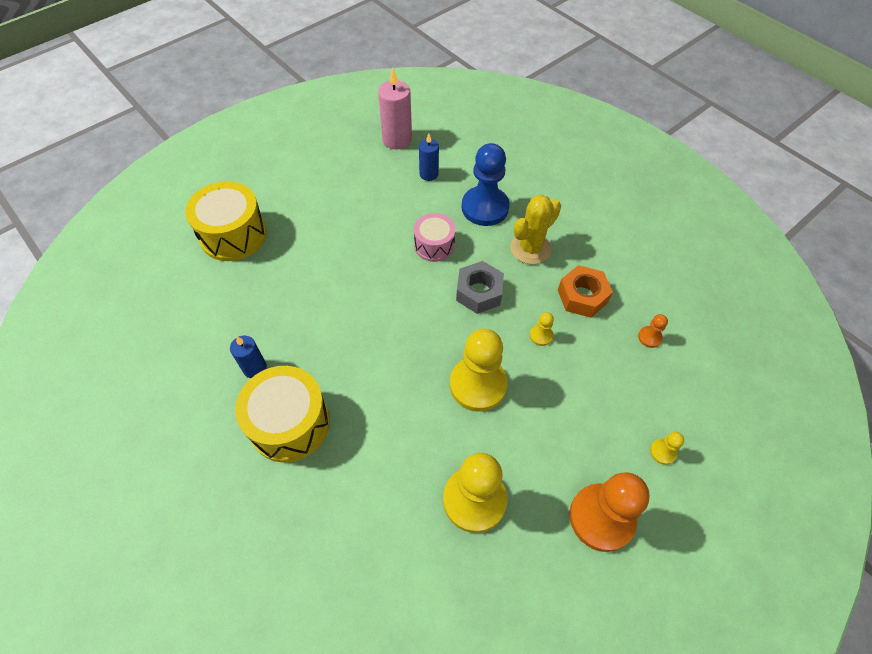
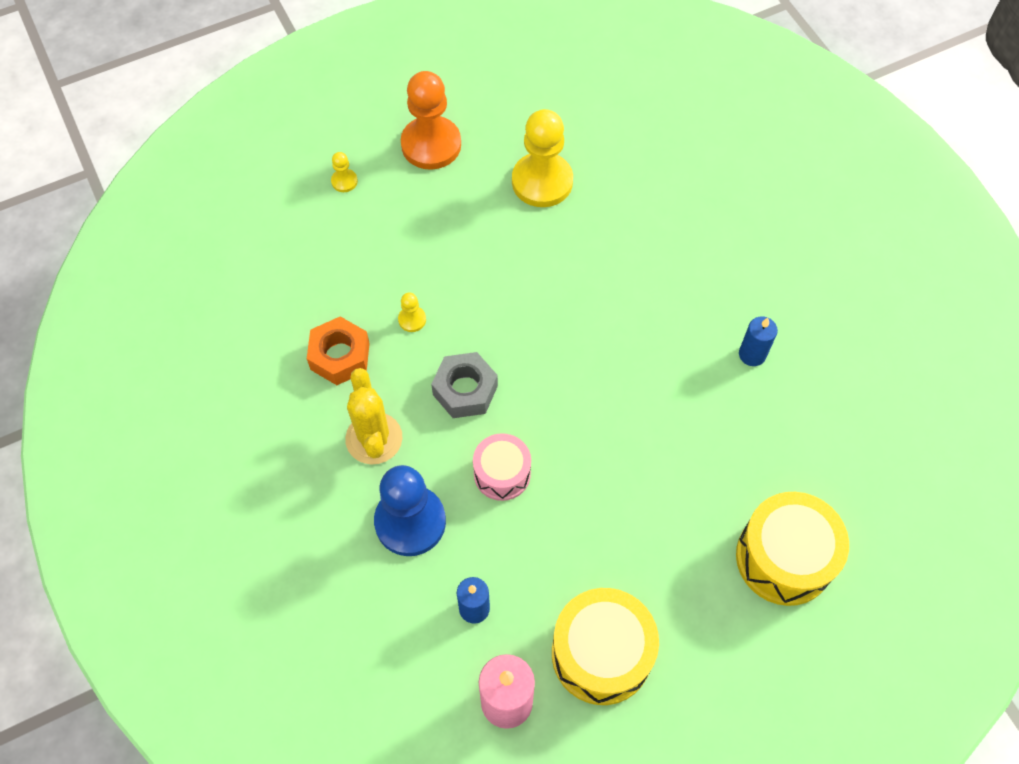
camera: 165 degrees left, 5 degrees up
yellow drum [235,366,330,463] -> yellow drum moved to [552,588,659,705]
yellow pawn [450,329,508,412] -> none
yellow cactus [510,195,561,265] -> yellow cactus turned 75 degrees counterclockwise [345,368,403,465]
orange pawn [638,314,668,348] -> none

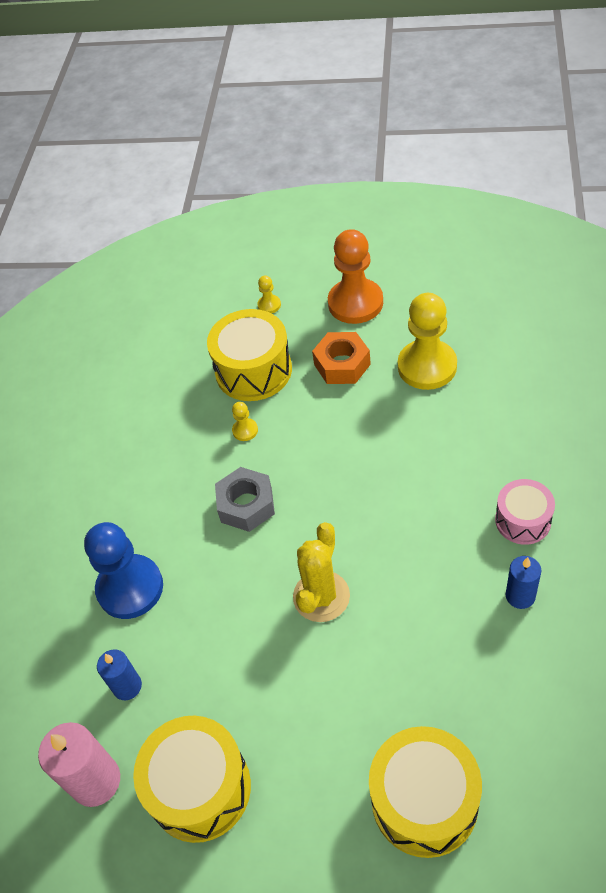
camera: 40 degrees right, 10 degrees down
orange nut [307,316,370,385] -> orange nut moved to [312,332,371,384]
yellow cactus [345,368,403,465] -> yellow cactus moved to [293,522,350,622]
pink drum [473,433,531,501] -> pink drum moved to [495,479,555,545]
none -> yellow drum [207,309,292,401]

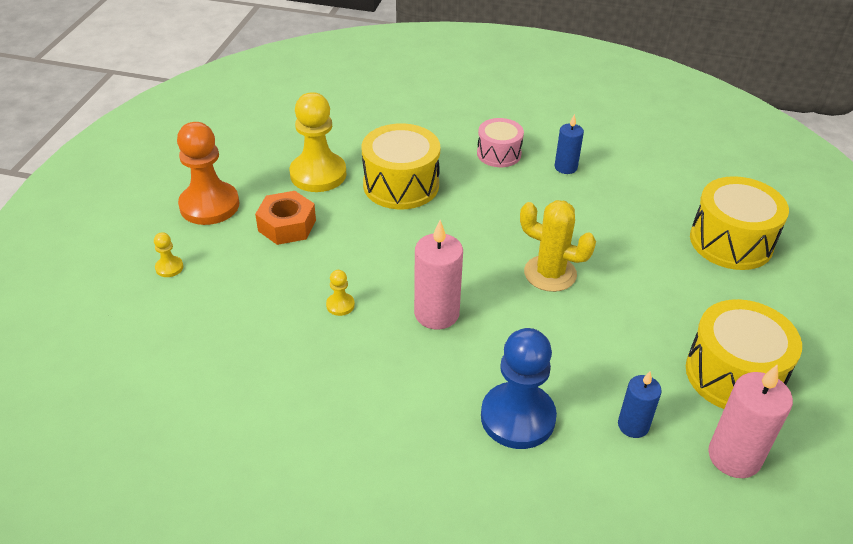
camera: 90 degrees left, 10 degrees down
yellow drum [207,309,292,401] -> yellow drum moved to [362,123,440,209]
grey nut [215,467,275,532] -> pink candle [414,220,463,330]

